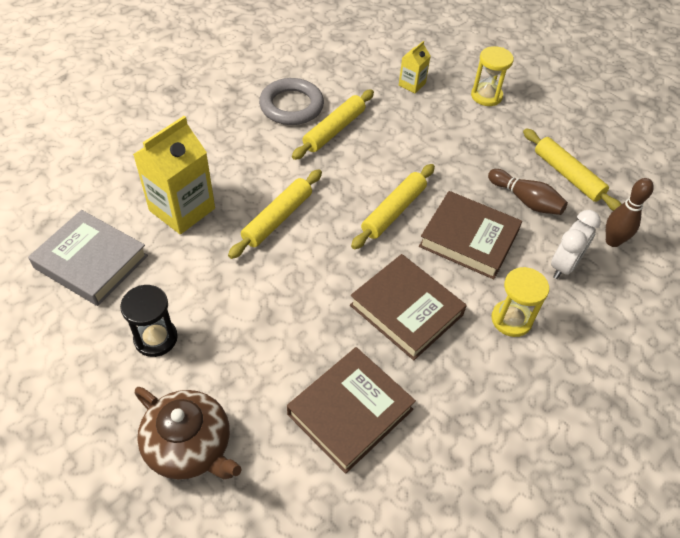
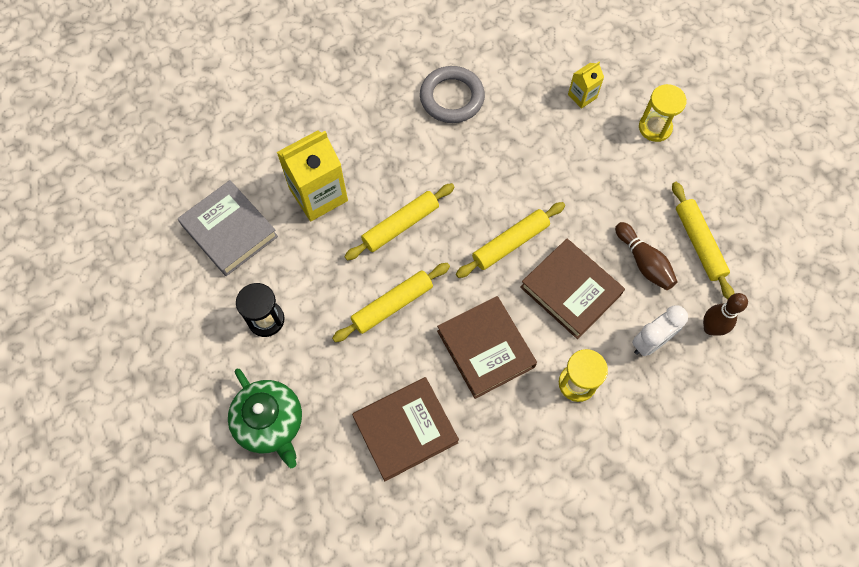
camera: 20 degrees right, 15 degrees up
brown teapot [135,387,242,479] -> green teapot [228,369,302,468]
yellow rolling pin [292,89,374,160] -> yellow rolling pin moved to [332,263,450,342]

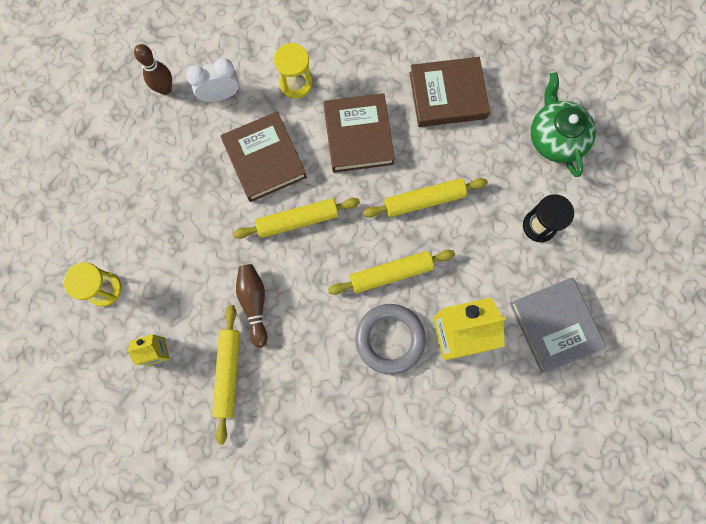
camera: 160 degrees left, 10 degrees up
grey ring [420,66,485,123] -> grey ring moved to [355,304,426,375]
brown bowling pin [615,222,678,290] -> brown bowling pin moved to [236,264,268,348]
yellow rolling pin [672,182,735,299] -> yellow rolling pin moved to [212,305,240,445]

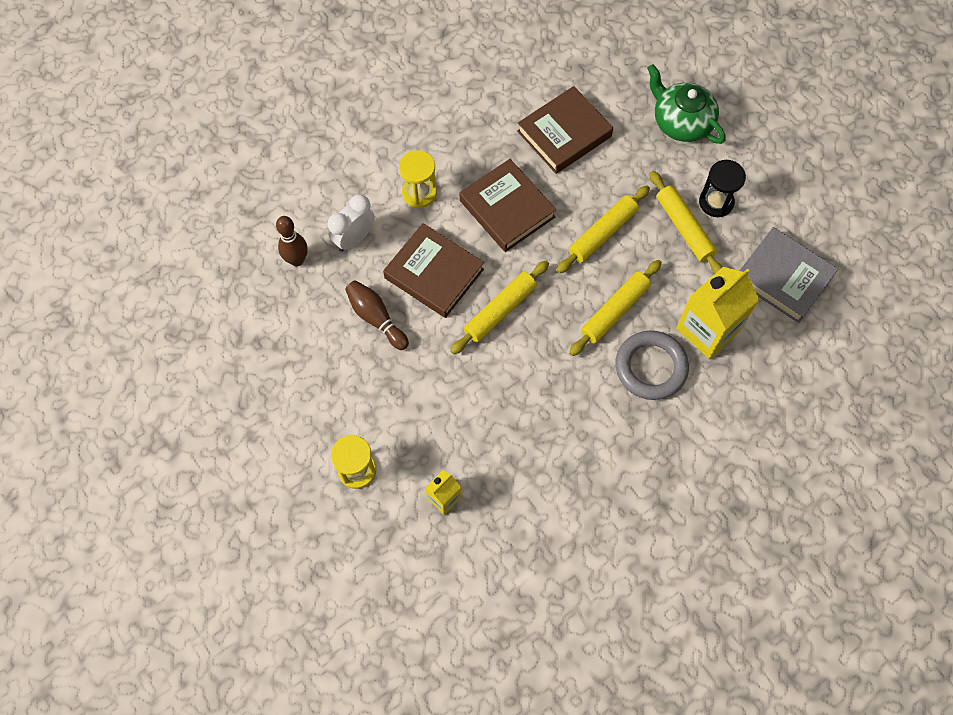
camera: 30 degrees left, 10 degrees down
yellow rolling pin [212,305,240,445] -> yellow rolling pin moved to [650,171,722,274]
brown bowling pin [236,264,268,348] -> brown bowling pin moved to [345,280,409,350]

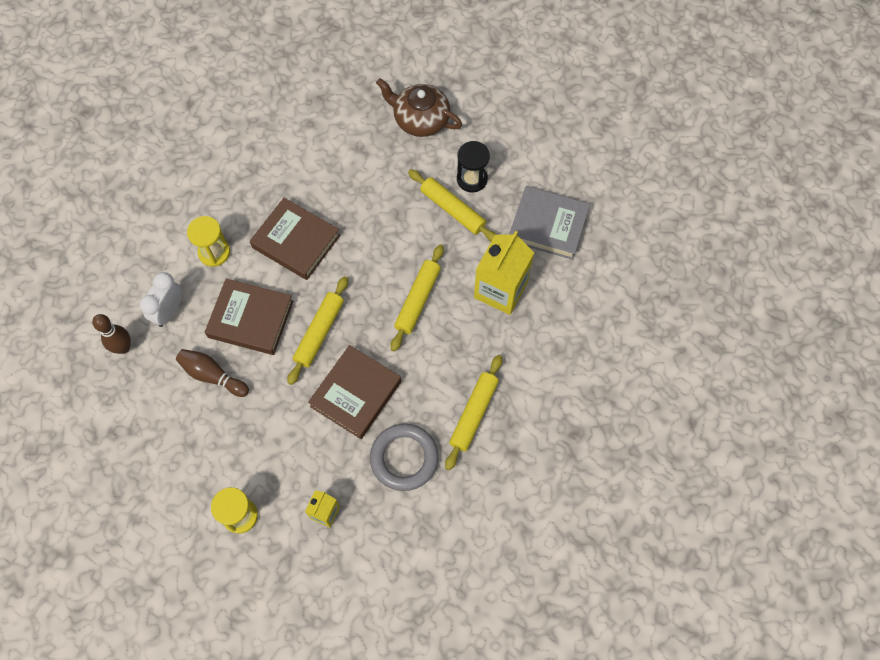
camera: 20 degrees left, 0 degrees up
brown book [517,86,613,174] -> brown book moved to [308,345,401,439]
yellow rolling pin [556,186,650,274] -> yellow rolling pin moved to [445,355,502,470]
grey ring [615,331,689,400] -> grey ring moved to [370,424,439,491]
green teapot [647,64,726,144] -> brown teapot [376,78,462,137]

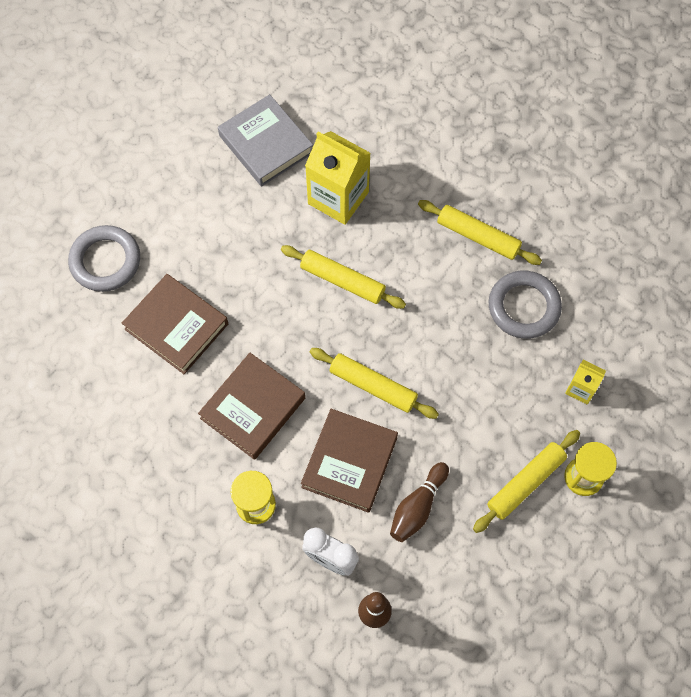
camera: 85 degrees left, 0 degrees up
brown book [308,345,401,439] -> brown book moved to [122,274,228,374]
brown teapot [376,78,462,137] -> grey ring [68,225,140,292]
yellow rolling pin [408,169,497,241] -> yellow rolling pin moved to [473,430,580,533]
black hourglass [457,141,490,193] -> none
grey book [509,186,590,260] -> grey book turned 60 degrees counterclockwise [218,94,313,187]

